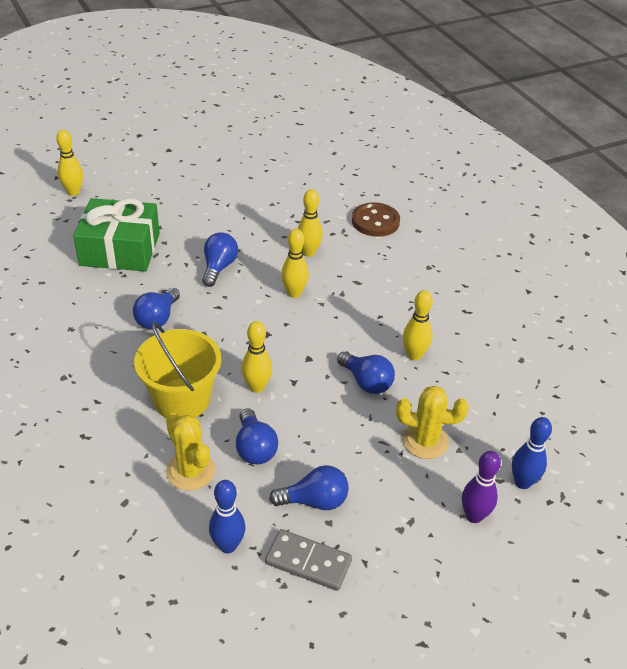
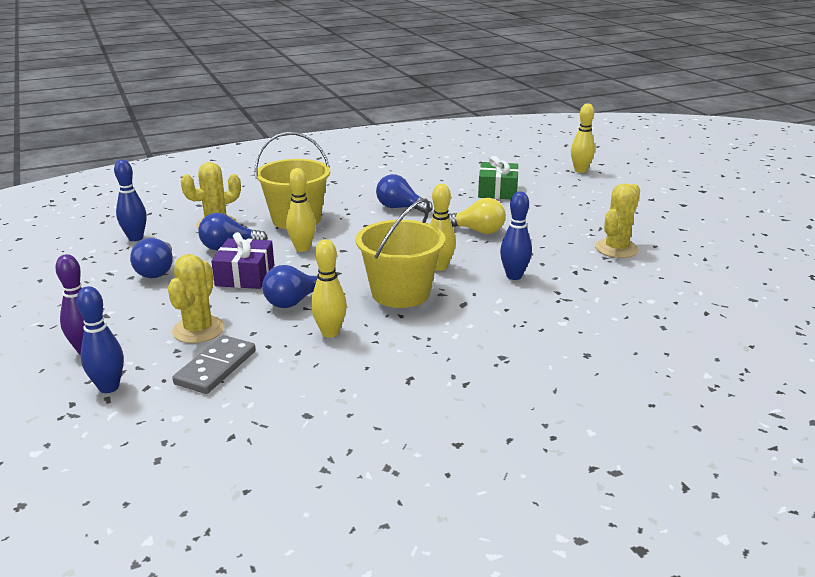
camera: 95 degrees right, 15 degrees down
green gift [73,198,160,272] -> green gift [478,156,519,199], size x0.63
blue light bulb [202,233,238,287] -> yellow light bulb [449,198,506,234]
grey domino [265,529,352,591] -> grey domino moved to [172,335,256,394]
yellow bowling pin [297,189,323,257] -> blue bowling pin [500,191,532,280]
brown button [352,202,400,237] -> none
none -> purple gift [211,232,274,289]
none -> yellow bucket [356,198,445,308]
none -> yellow cactus [595,183,640,258]

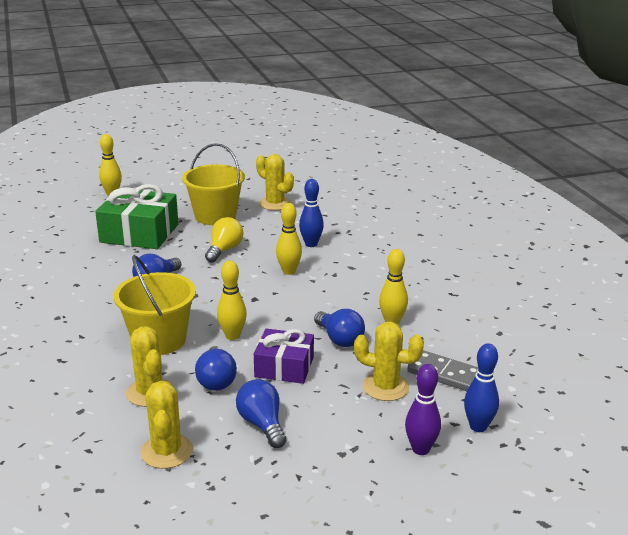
camera: 85 degrees left, 0 degrees up
blue bowling pin [114,159,147,241] -> yellow cactus [140,381,193,469]
blue light bulb [130,238,173,278] -> blue light bulb turned 120 degrees counterclockwise [236,379,286,448]
yellow bucket [356,198,445,308] -> yellow bucket moved to [182,143,245,225]
green gift [478,156,519,199] -> green gift [95,184,178,249], size x1.58

